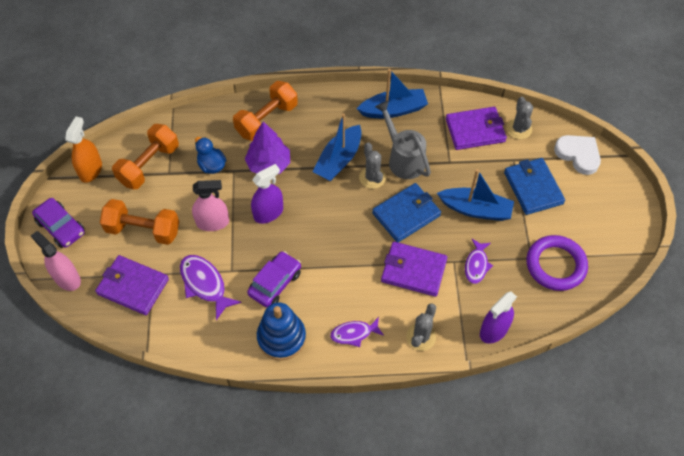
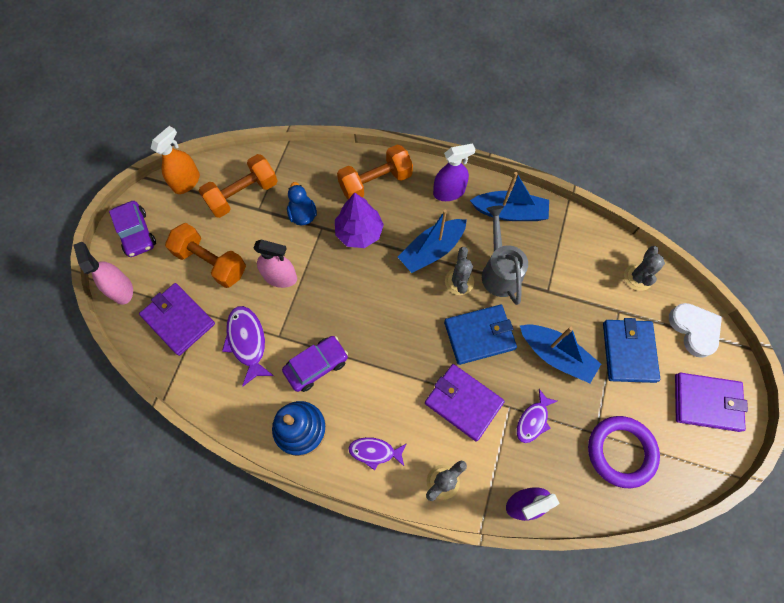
camera: 20 degrees right, 10 degrees up
purple spray bottle [251,164,283,224] -> purple spray bottle moved to [433,143,476,201]
purple wallet [446,107,507,150] -> purple wallet moved to [675,373,748,432]

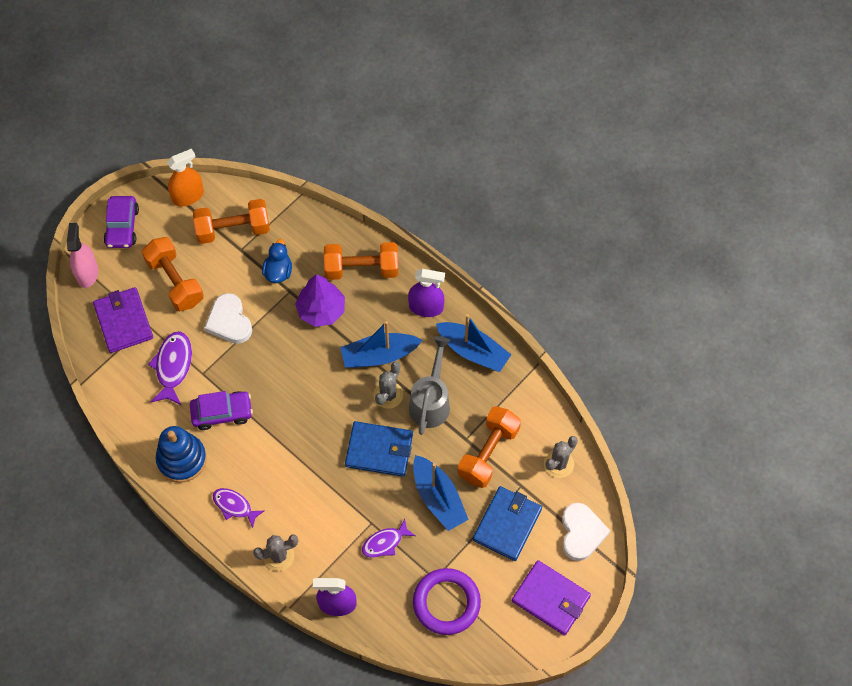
camera: 25 degrees right, 5 degrees down
pink spray bottle [254,240,297,288] -> white heart [204,293,252,344]
purple wallet [425,364,505,441] -> none
none -> orange dumbbell [458,406,521,488]

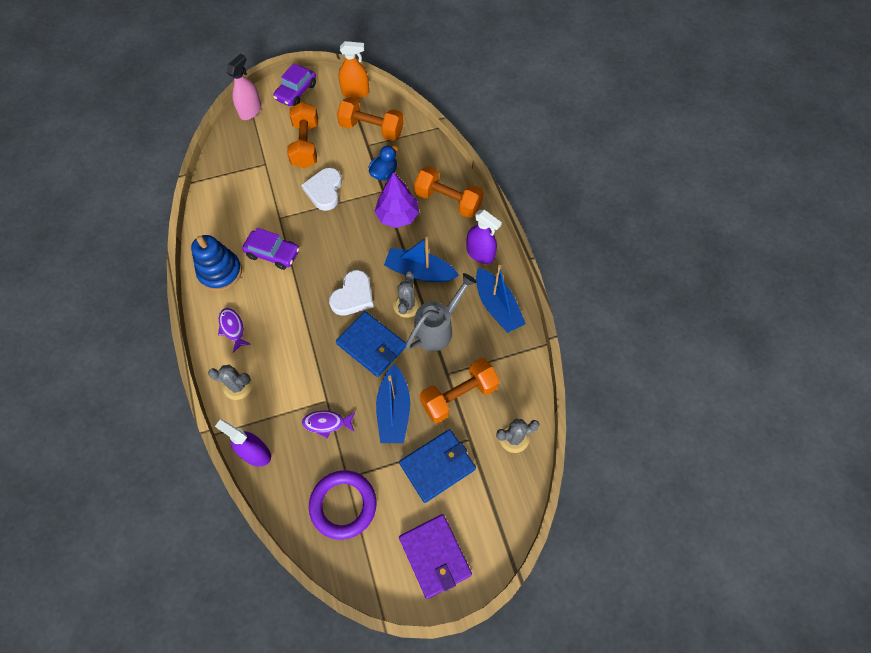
camera: 30 degrees right, 0 degrees up
purple wallet [93,287,153,353] -> none
purple fish [148,331,192,405] -> none
grey cactus [373,362,403,409] -> grey cactus turned 45 degrees counterclockwise [393,271,421,318]
white heart [562,503,610,561] -> white heart moved to [329,270,374,316]

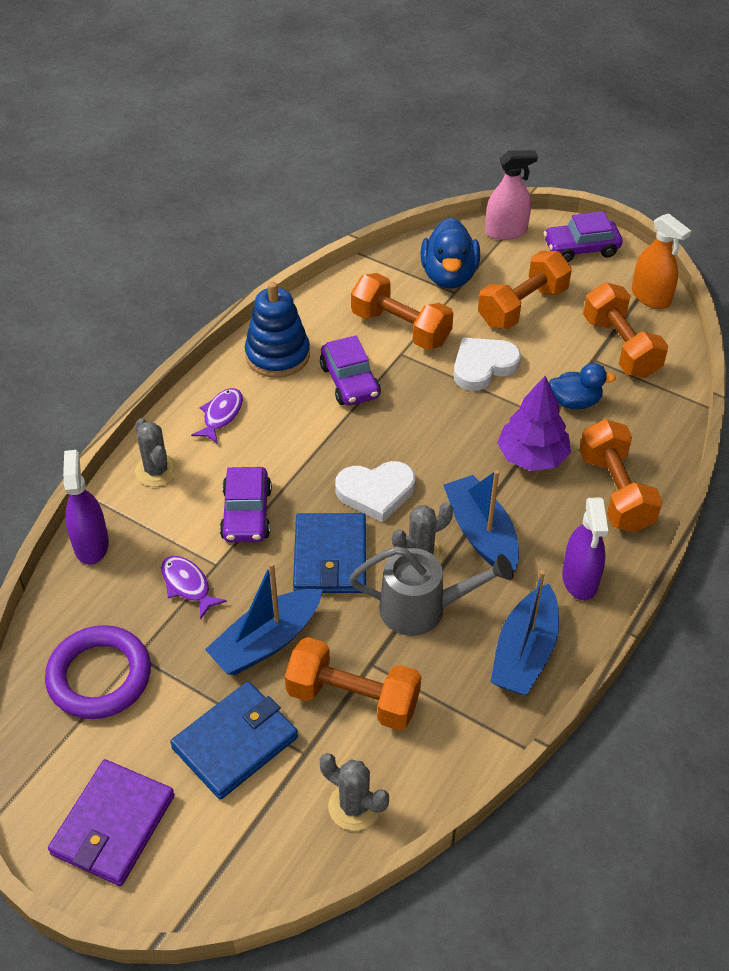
camera: 50 degrees right, 15 degrees down
blue wallet [399,429,476,503] -> blue wallet turned 60 degrees counterclockwise [170,681,298,800]
none -> purple car [220,467,272,542]
none -> orange dumbbell [351,273,453,350]
none -> blue duck [420,217,480,289]

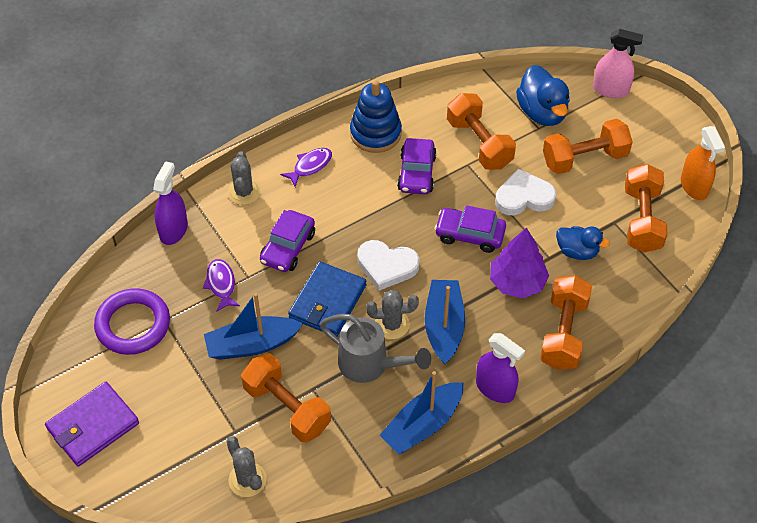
camera: 25 degrees right, 5 degrees up
blue wallet [170,681,298,800] -> none
blue duck [420,217,480,289] -> blue duck turned 45 degrees counterclockwise [516,65,570,126]
purple car [544,211,623,262] -> purple car moved to [435,205,506,253]
purple spray bottle [562,498,608,601] -> purple spray bottle turned 75 degrees counterclockwise [476,333,525,403]

